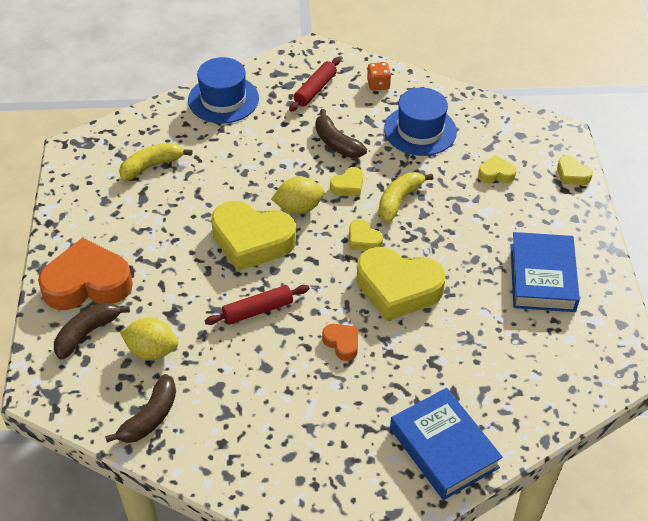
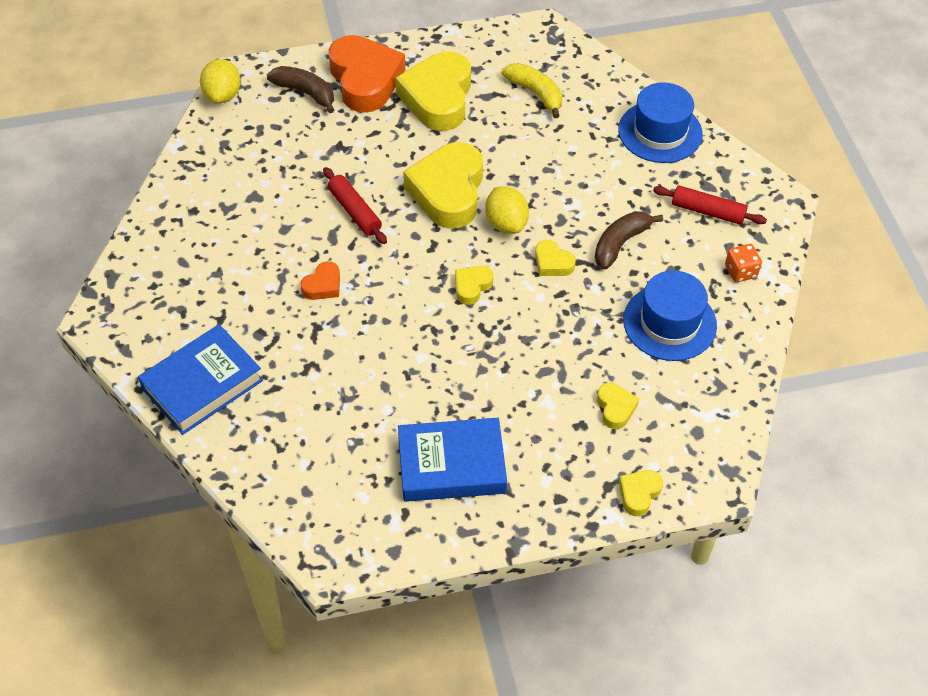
camera: 80 degrees right, 5 degrees up
brown banana [105,374,176,443] -> none
yellow lemon [120,318,178,360] -> yellow lemon moved to [200,59,240,103]
yellow heart [356,247,446,321] -> yellow heart moved to [396,51,471,131]
yellow banana [379,172,433,222] -> none

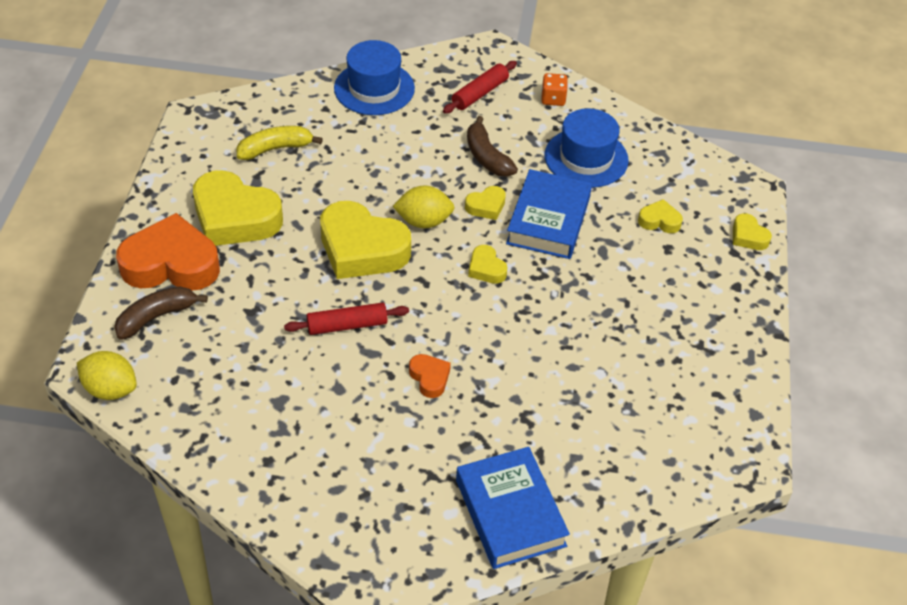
camera: 70 degrees left, 5 degrees down
blue book [398,418,507,502] -> blue book moved to [506,169,592,259]

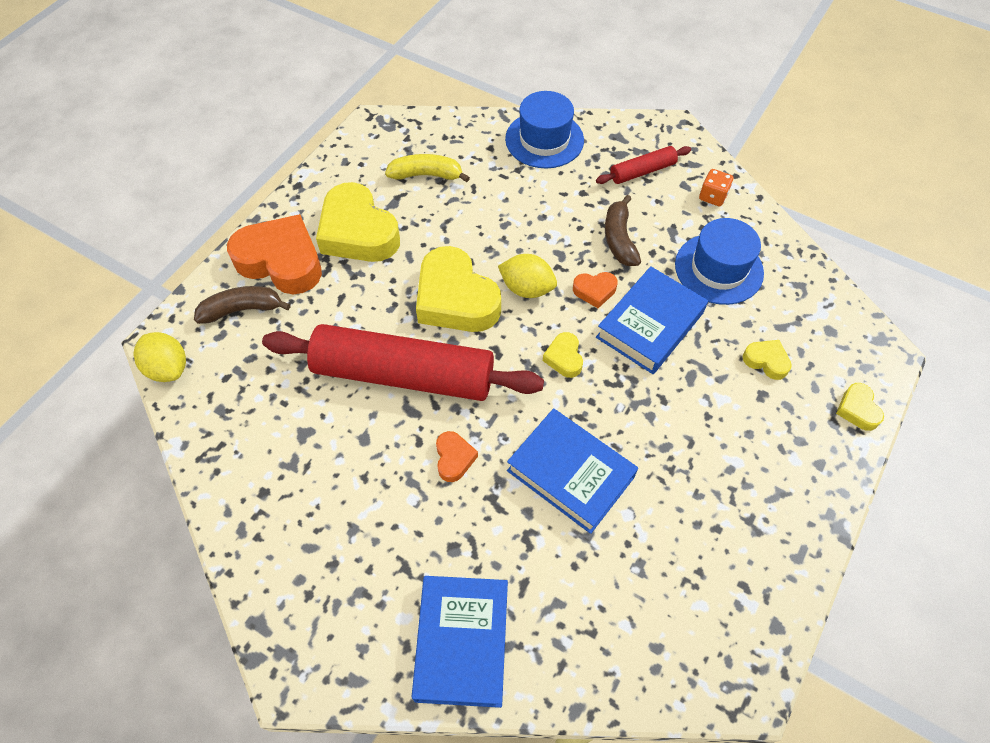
camera: 25 degrees right, 10 degrees up
red rolling pin [284,302,409,335] -> red rolling pin [262,324,544,401], size x2.23
yellow heart [465,186,506,220] -> orange heart [573,272,618,308]
none -> blue book [507,408,638,534]

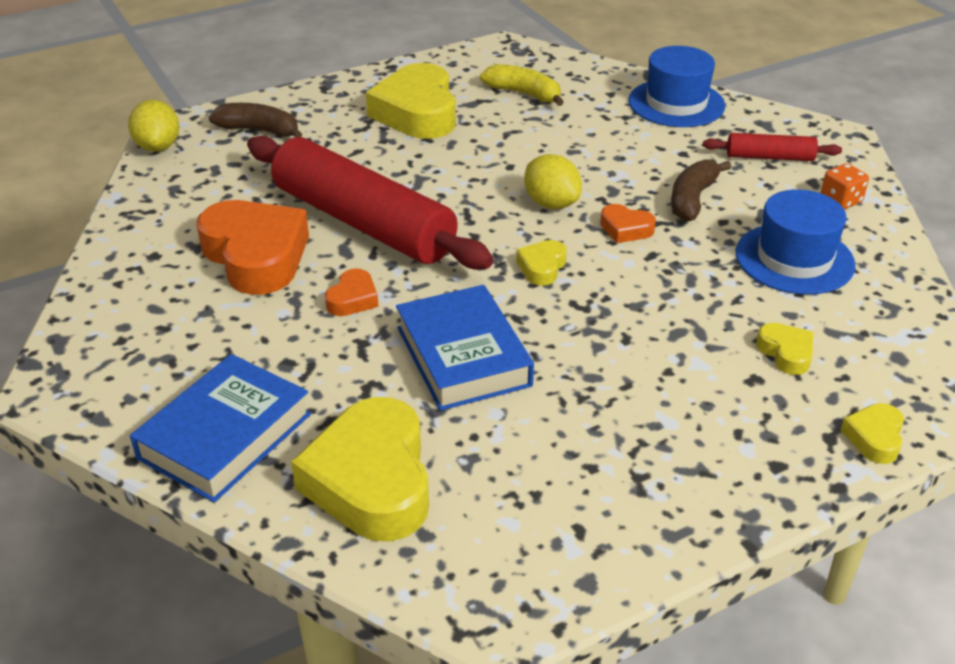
camera: 30 degrees right, 20 degrees down
orange heart [227,214,322,294] -> orange heart moved to [196,200,309,295]
yellow heart [416,246,501,332] -> yellow heart moved to [291,397,429,542]
blue book [596,266,708,374] -> none

